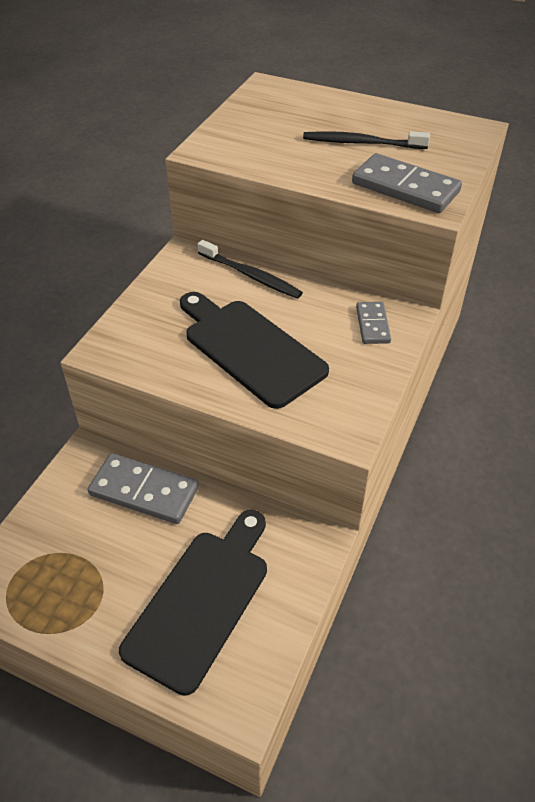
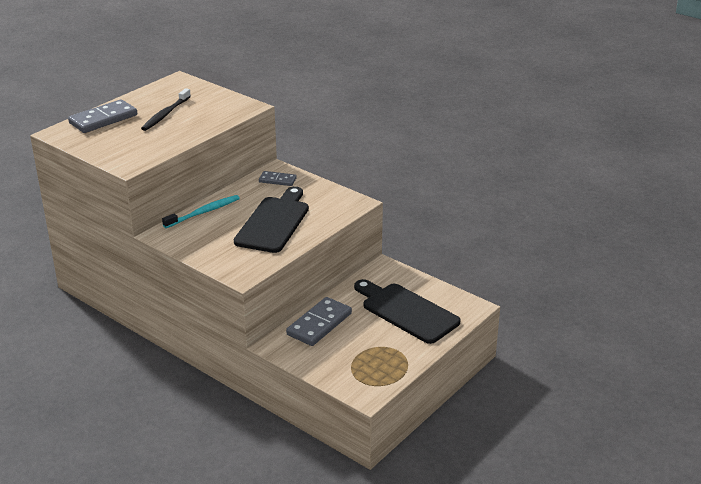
camera: 75 degrees left, 15 degrees down
black cutting board [180,292,329,409] -> black cutting board turned 135 degrees clockwise [234,186,309,253]
black toothbrush [198,240,303,299] -> turquoise toothbrush [162,195,240,228]
grey domino [352,153,462,213] -> grey domino moved to [68,99,137,133]

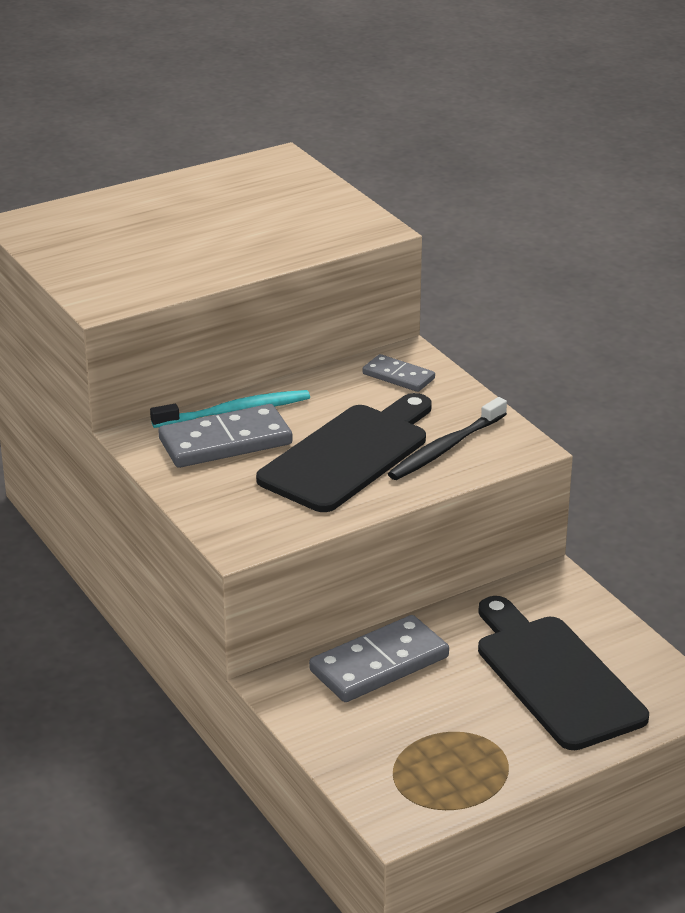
camera: 20 degrees right, 0 degrees up
grey domino [68,99,137,133] -> grey domino moved to [158,404,293,468]
black toothbrush [141,88,191,131] -> black toothbrush moved to [388,397,507,480]

